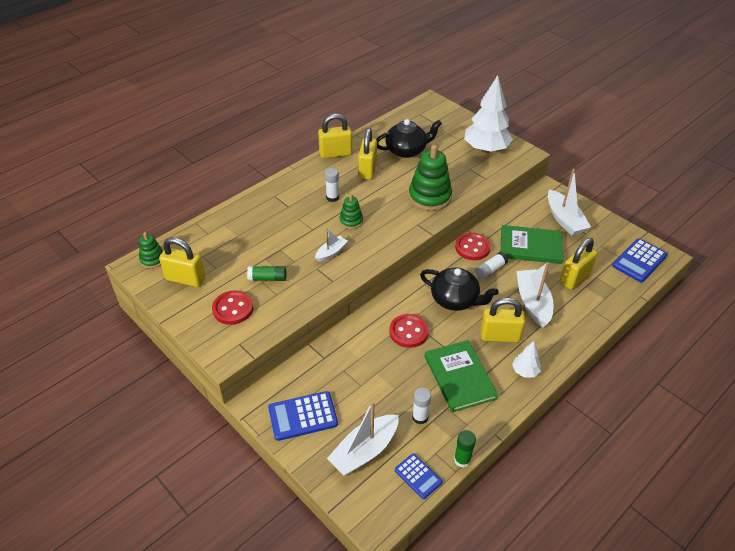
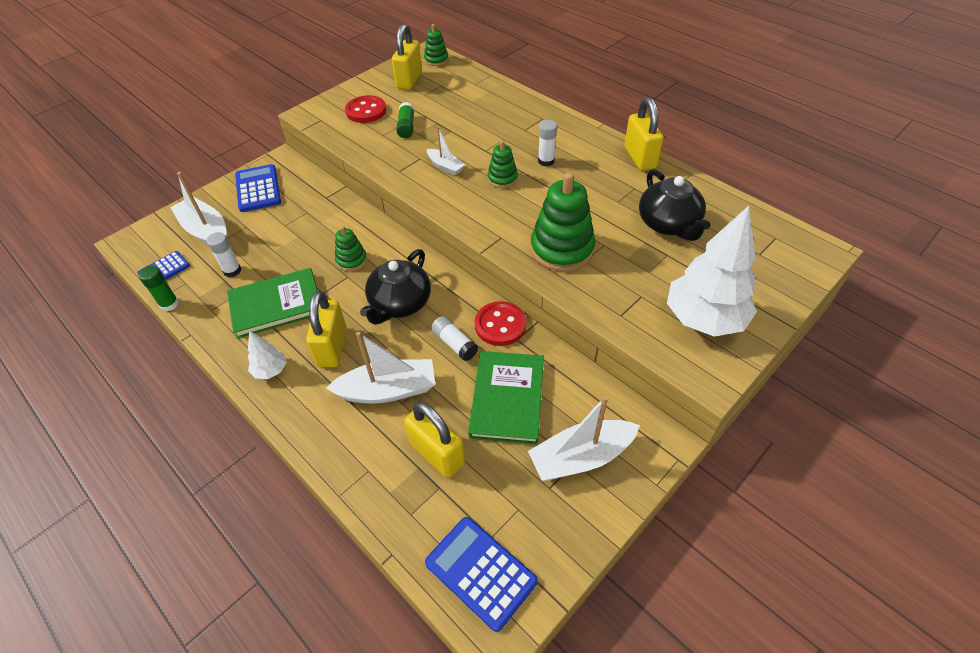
camera: 90 degrees right, 5 degrees up
yellow padlock [358,128,377,180] -> none
red button [389,314,429,348] -> green stacking toy [335,226,367,271]

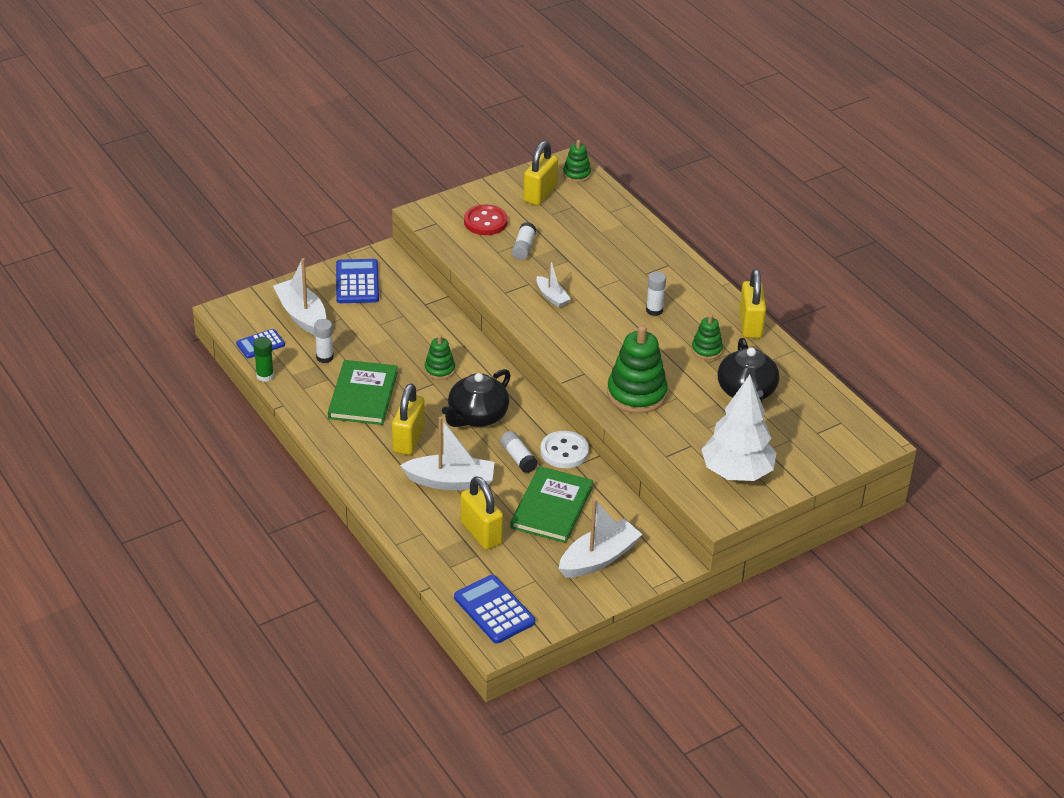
camera: 10 degrees right, 10 degrees down
green book [227,268,318,339] -> green book turned 75 degrees counterclockwise [328,360,398,425]
white tree [248,331,287,379] -> none
green glue stick [396,102,414,138] -> white glue stick [512,222,536,260]
red button [475,301,526,346] -> white button [540,431,589,468]
green stacking toy [487,140,518,188] -> green stacking toy moved to [692,314,723,360]
white boat [528,396,640,481] -> white boat turned 150 degrees clockwise [559,499,642,578]

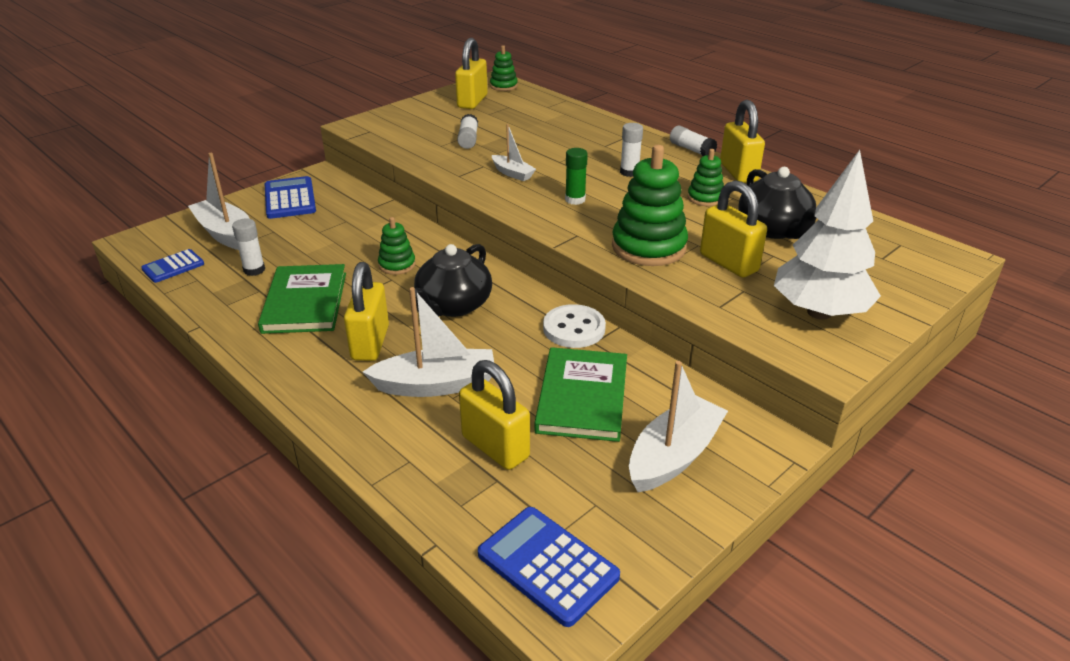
camera: 10 degrees left, 5 degrees down
green glue stick [253,337,274,382] -> green glue stick moved to [565,148,588,205]
red button [464,205,508,235] -> none
white glue stick [500,431,538,473] -> white glue stick moved to [670,126,717,156]
none -> yellow padlock [700,180,767,277]

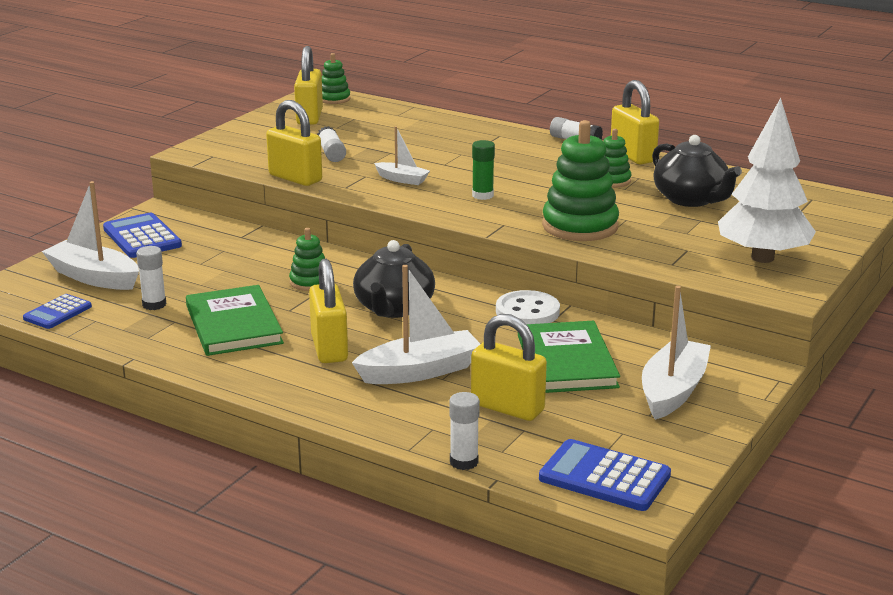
camera: 15 degrees left, 10 degrees down
white glue stick [620,123,643,177] -> white glue stick moved to [449,392,480,470]
yellow padlock [700,180,767,277] -> yellow padlock moved to [266,100,322,186]

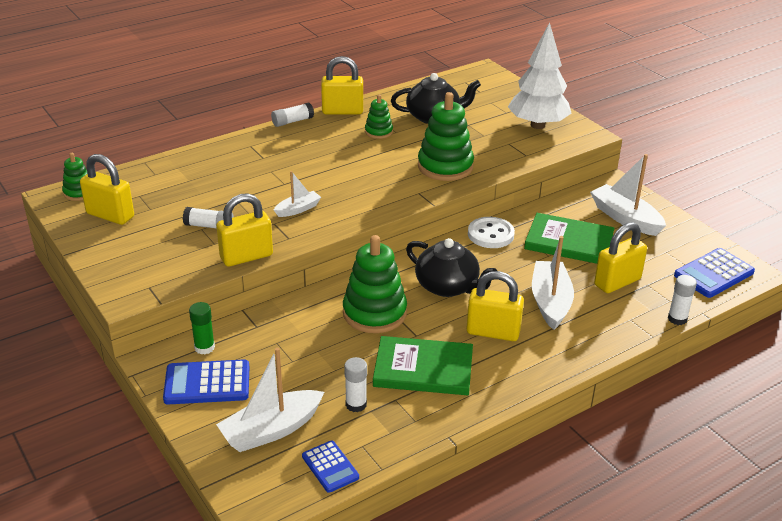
camera: 65 degrees left, 10 degrees up
green stacking toy [289,228,325,291] -> green stacking toy [343,235,407,333], size x1.88
green glue stick [472,140,495,200] -> green glue stick moved to [189,302,215,354]

